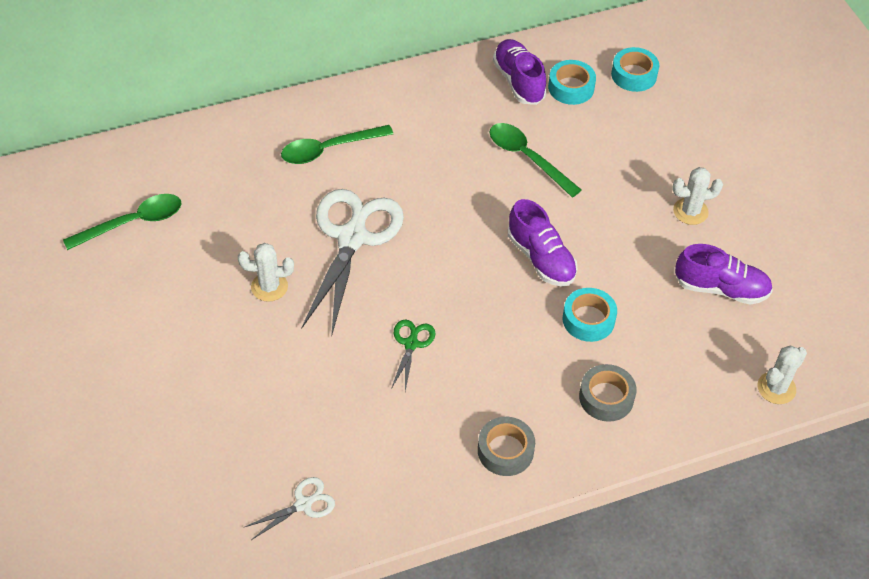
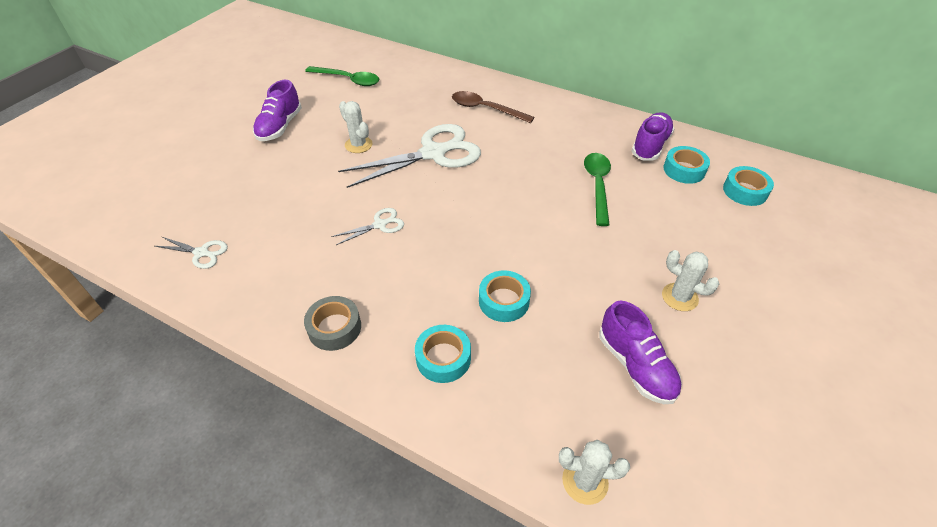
camera: 50 degrees right, 5 degrees down
green spoon [281,125,393,164] -> brown spoon [452,91,534,123]
green scissors [391,319,435,391] -> white scissors [331,208,404,245]
purple shoe [508,199,577,287] -> purple shoe moved to [253,80,302,141]
grey tape [579,364,637,422] -> turquoise tape [415,325,471,383]

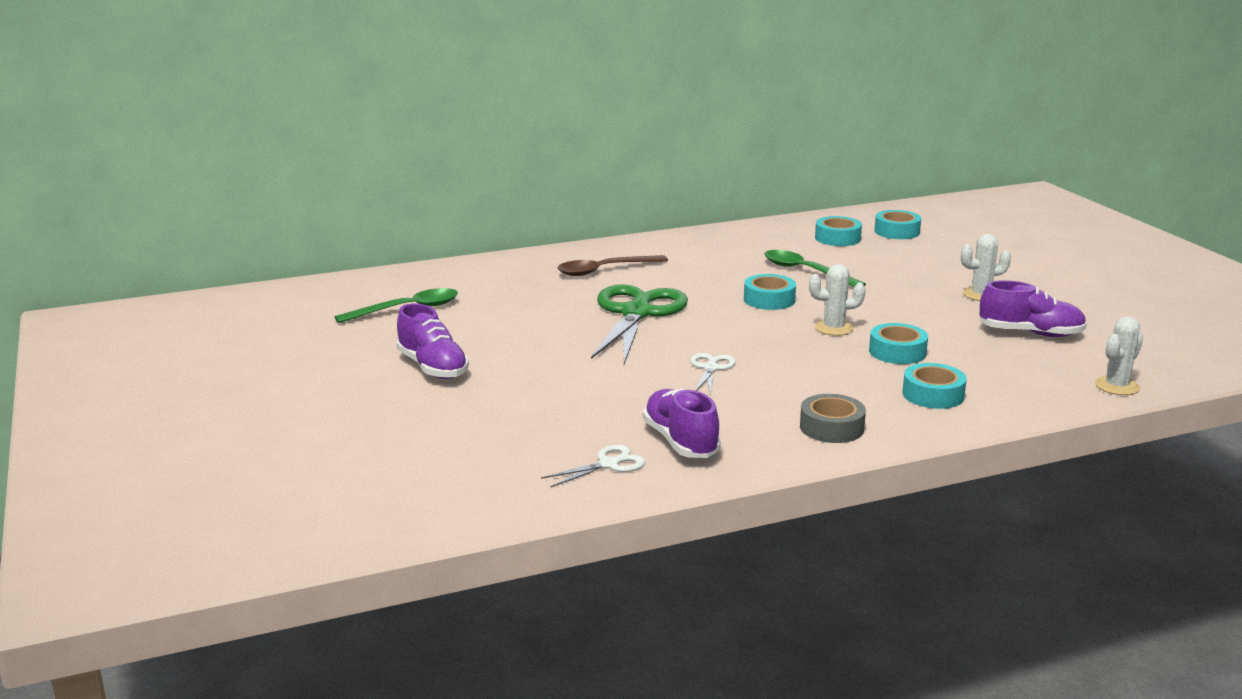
camera: 50 degrees left, 25 degrees down
white scissors [338,124,481,188] -> green scissors [591,284,688,364]
white cactus [339,101,373,153] -> white cactus moved to [809,264,866,336]
purple shoe [632,112,674,160] -> purple shoe moved to [643,389,721,458]
none -> turquoise tape [744,274,796,310]

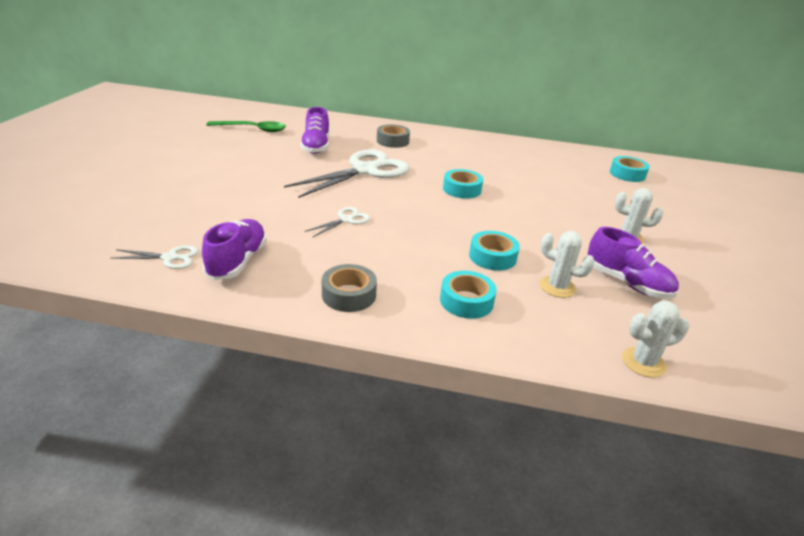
camera: 30 degrees right, 10 degrees up
purple shoe [396,303,469,379] -> purple shoe moved to [300,107,329,154]
brown spoon [557,255,668,276] -> grey tape [377,124,410,148]
green scissors [591,284,688,364] -> white scissors [284,149,409,198]
green spoon [764,250,866,287] -> none
white cactus [809,264,866,336] -> white cactus moved to [540,231,595,298]
turquoise tape [815,216,862,246] -> none

